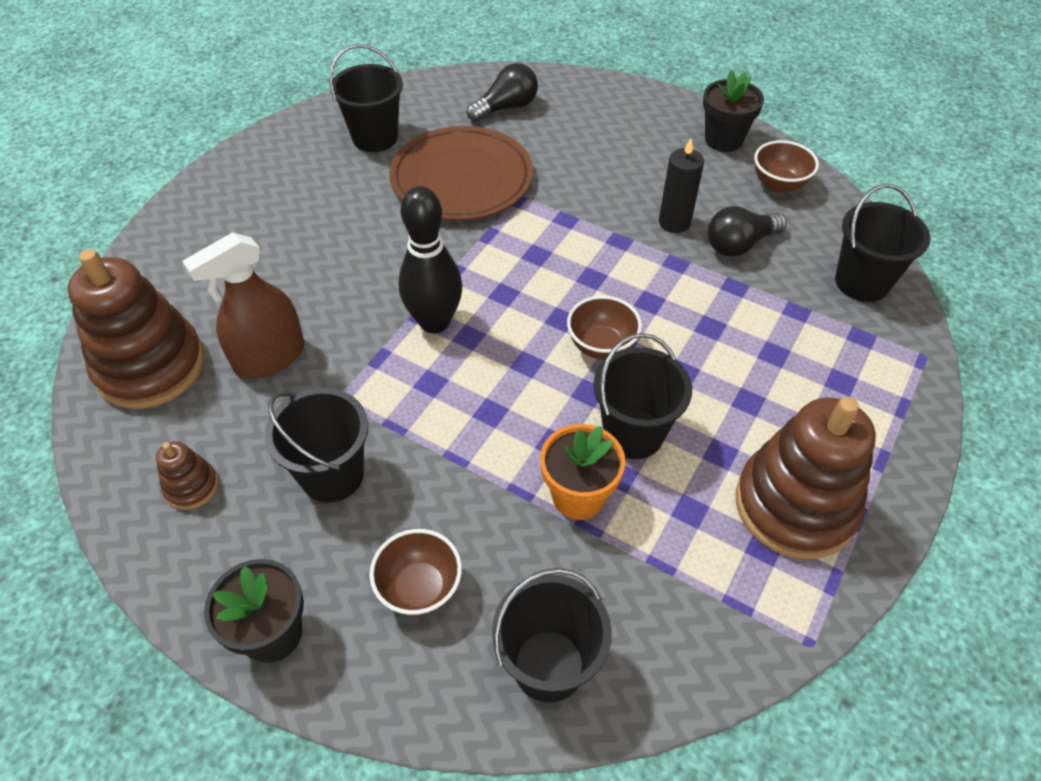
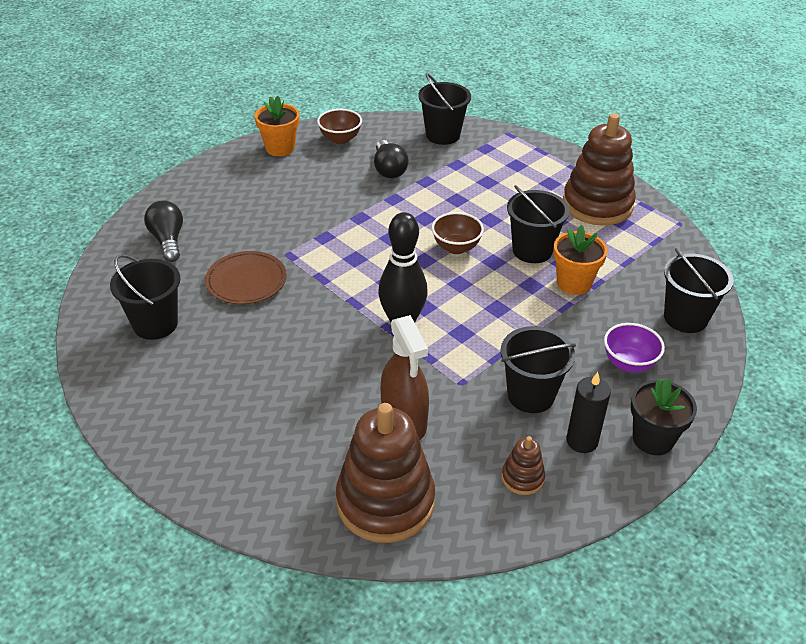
camera: 75 degrees left, 10 degrees down
brown bowl [369,529,462,616] -> purple bowl [604,323,665,372]
brown plate [389,126,533,221] -> brown plate [205,251,287,304], size x0.65
black candle [659,138,704,233] -> black candle moved to [566,372,611,453]
black flower pot [703,70,764,152] -> orange flower pot [255,96,299,156]

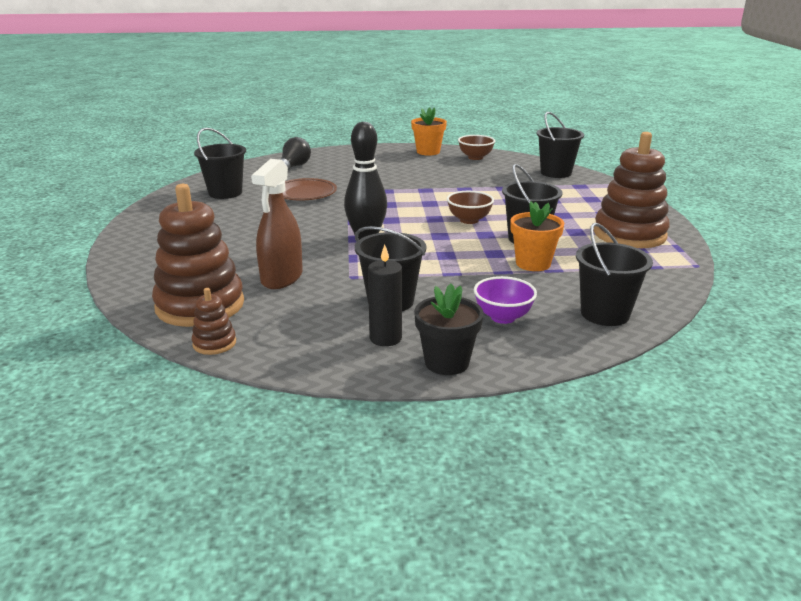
camera: 40 degrees right, 15 degrees down
black light bulb [374,140,409,178] -> none
brown stacking toy [501,436,545,495] -> brown stacking toy moved to [192,288,236,355]

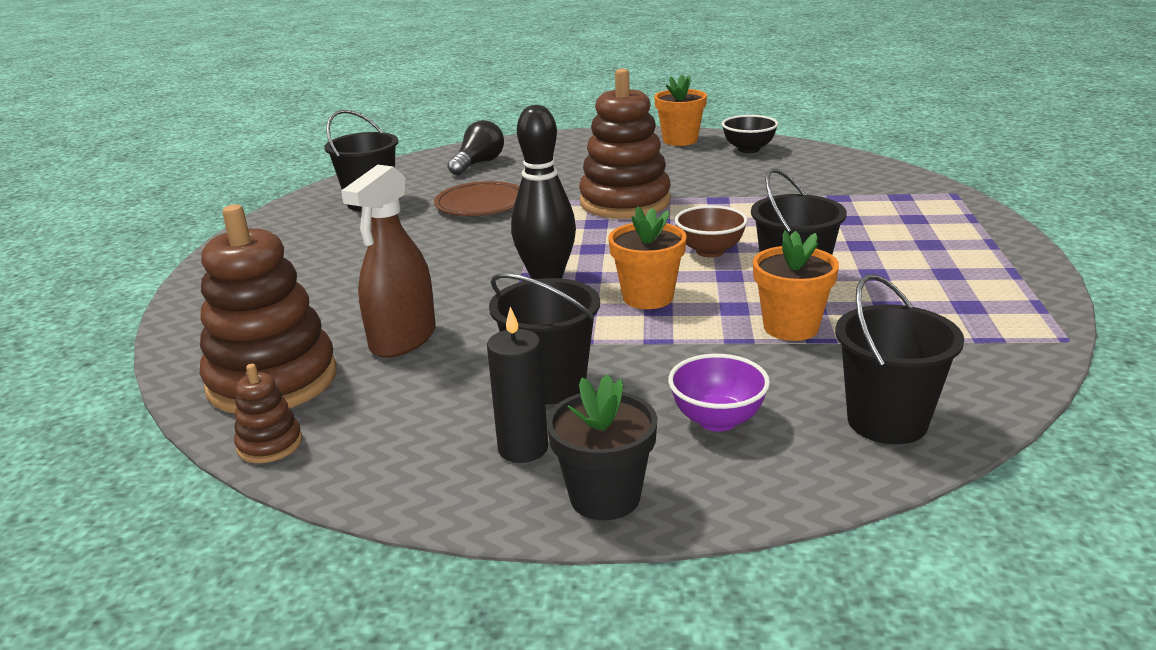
camera: 10 degrees right, 0 degrees up
brown bowl [458,135,495,160] -> black bowl [722,115,778,153]
black bucket [536,112,584,178] -> none
brown stacking toy [594,132,670,248] -> brown stacking toy moved to [579,68,671,219]
none -> orange flower pot [608,206,687,309]

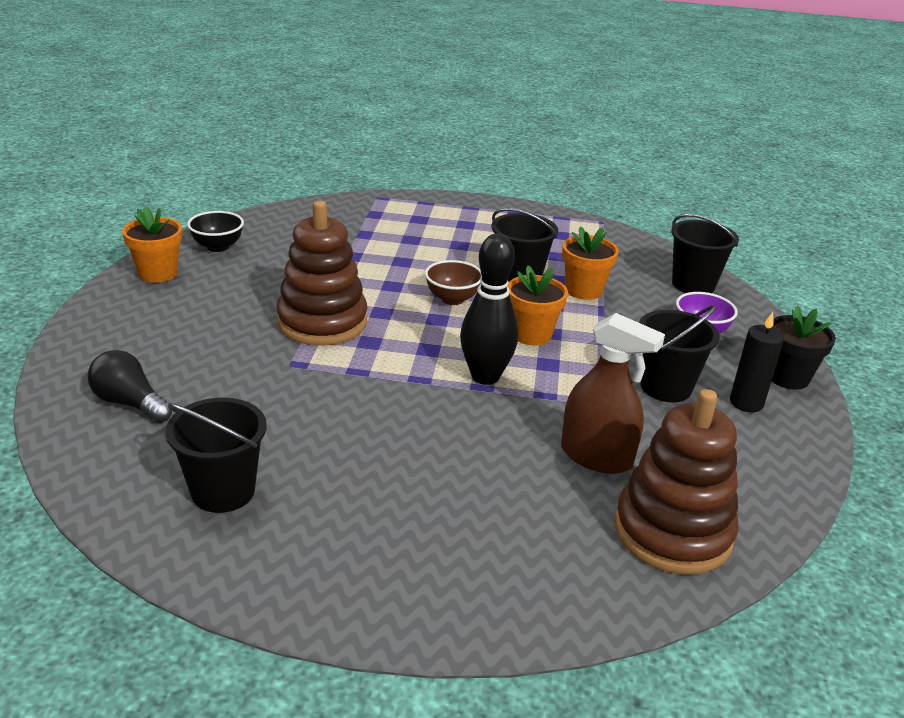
camera: 90 degrees left, 5 degrees up
brown stacking toy [234,364,302,463] -> none
brown plate [434,181,519,216] -> none

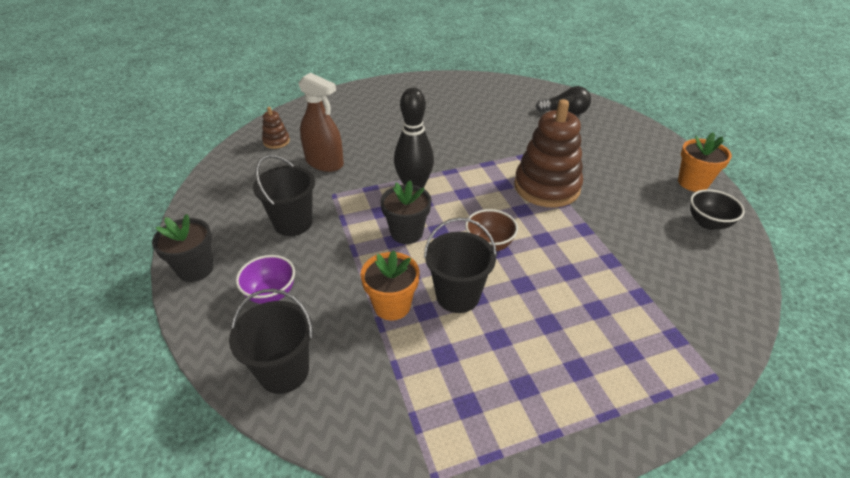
camera: 155 degrees right, 10 degrees up
black bucket [165,398,267,513] -> none
orange flower pot [507,266,568,346] -> black flower pot [380,181,431,244]
brown spray bottle [561,313,665,474] -> brown spray bottle turned 150 degrees counterclockwise [298,73,344,172]
brown stacking toy [615,389,739,575] -> brown stacking toy [262,107,290,149], size x0.45
black candle [730,312,784,412] -> none

